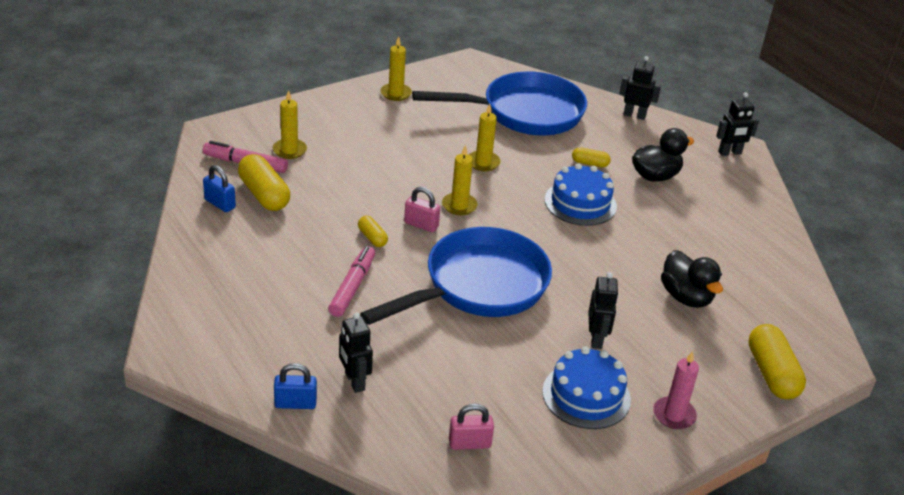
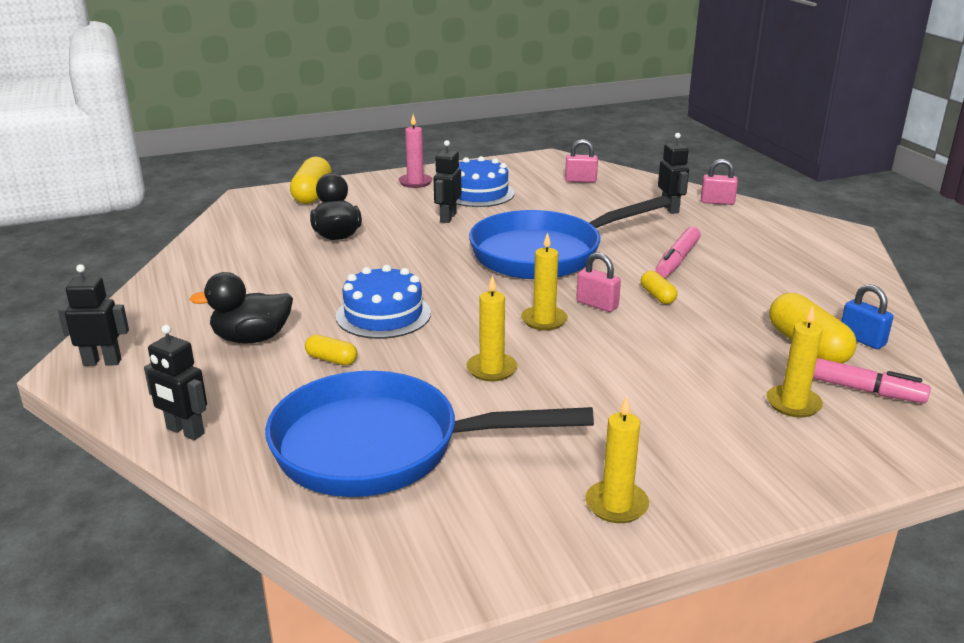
camera: 165 degrees left, 10 degrees down
blue padlock [274,363,317,409] -> pink padlock [701,159,738,205]

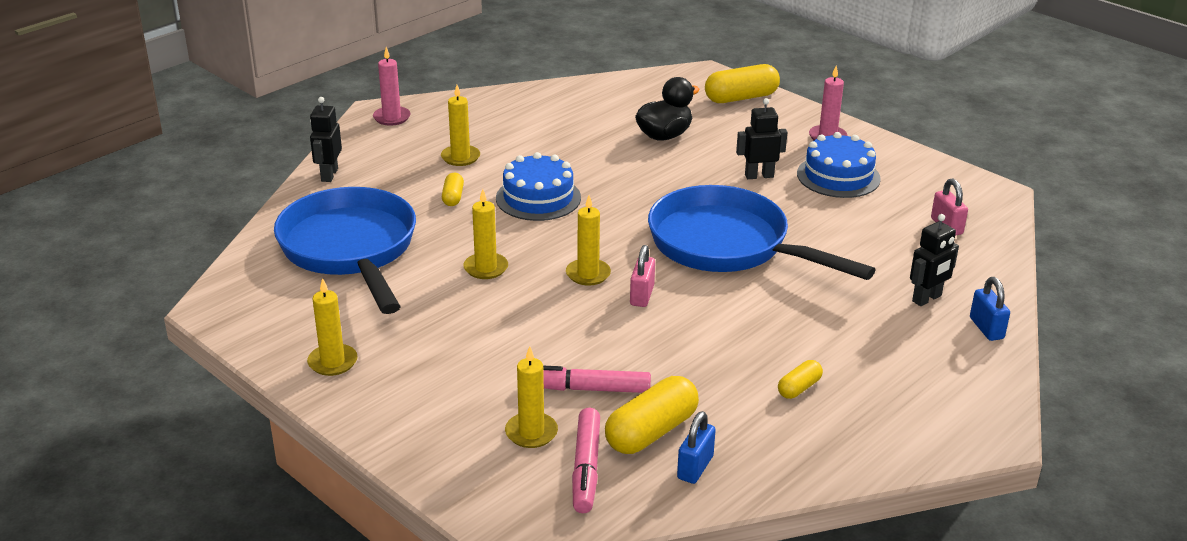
camera: 65 degrees right, 5 degrees up
black robot [58,264,129,366] -> pink candle [373,47,411,126]
black duck [190,272,293,344] -> yellow candle [441,85,480,166]
yellow capsule [641,271,677,304] -> yellow capsule moved to [778,360,823,399]
pink marker [655,227,701,278] -> pink marker moved to [543,366,651,393]
pink padlock [701,159,738,205] -> blue padlock [970,277,1010,341]

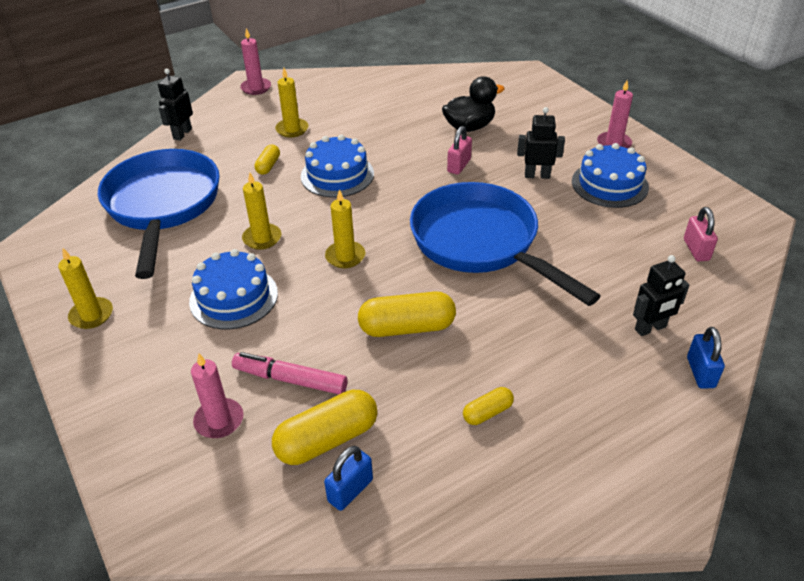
camera: 15 degrees right, 10 degrees up
yellow candle [505,346,558,448] -> pink candle [191,354,243,438]
pink marker [572,408,600,513] -> none
pink padlock [630,245,655,307] -> pink padlock moved to [447,126,472,175]
yellow capsule [705,64,780,103] -> yellow capsule moved to [358,291,456,337]
none -> blue cake [189,249,278,329]

